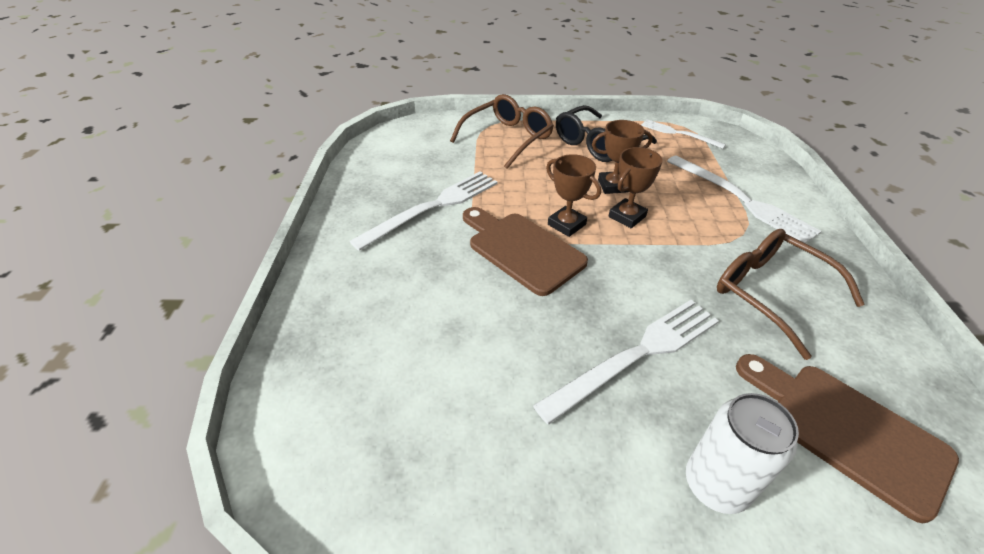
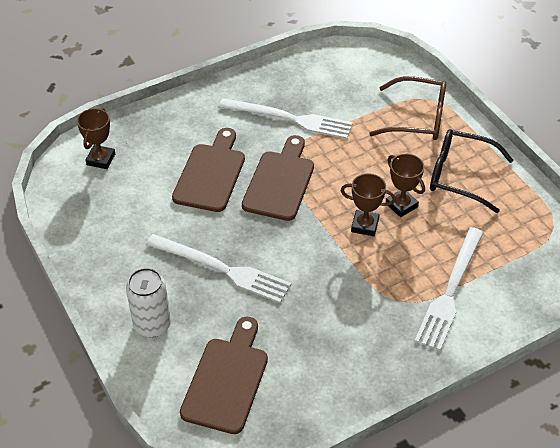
camera: 60 degrees right, 5 degrees up
brown trophy [546,154,601,237] -> brown trophy moved to [77,108,115,169]
white fork [641,120,726,149] -> none
brown glasses [717,229,865,360] -> none
none -> brown cutting board [172,128,245,212]

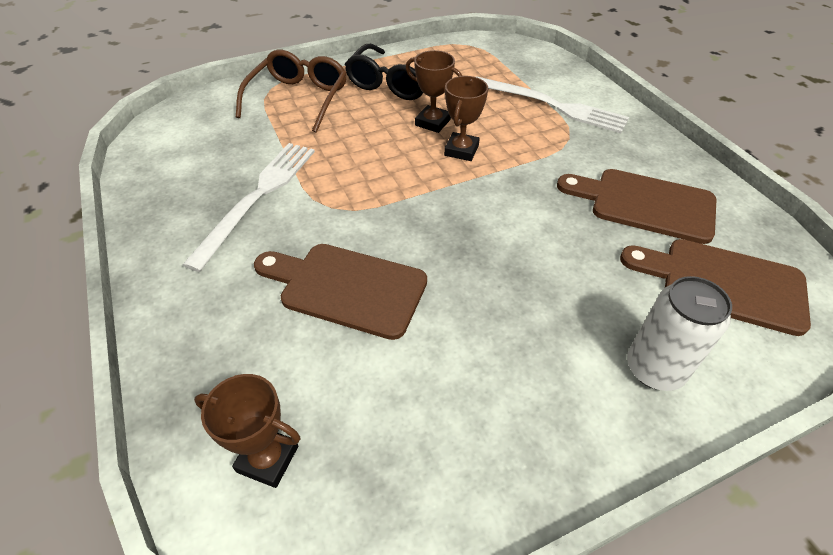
camera: 85 degrees left, 0 degrees up
white fork [146,234,291,303] -> none
brown cutting board [242,135,314,221] -> brown cutting board moved to [557,169,716,244]
brown trophy [386,154,425,217] -> brown trophy turned 60 degrees clockwise [406,50,462,133]

